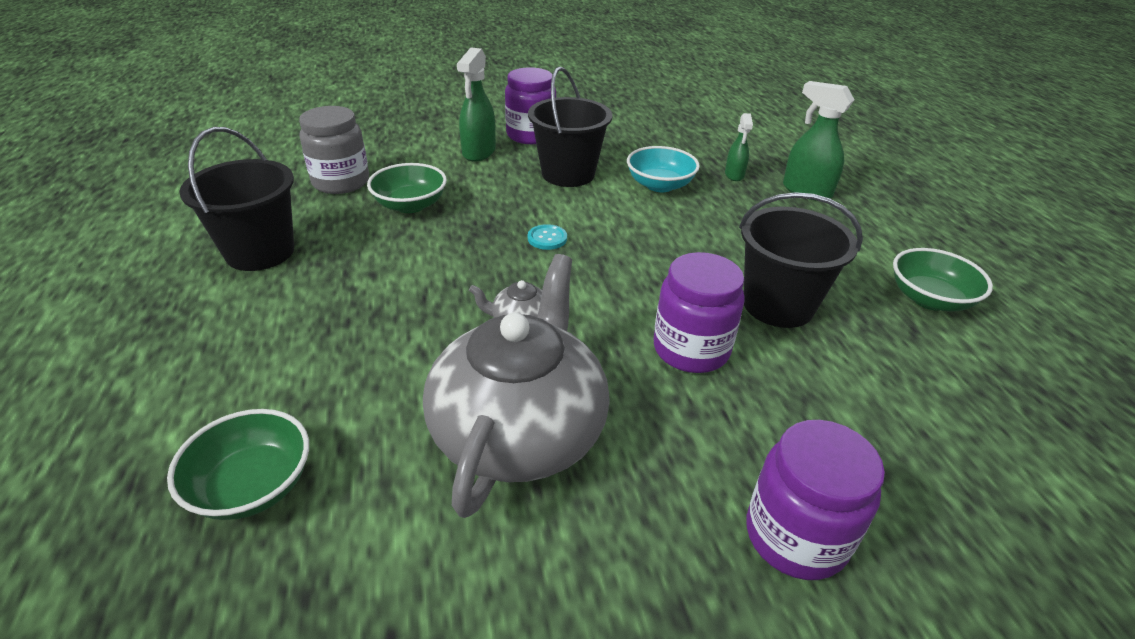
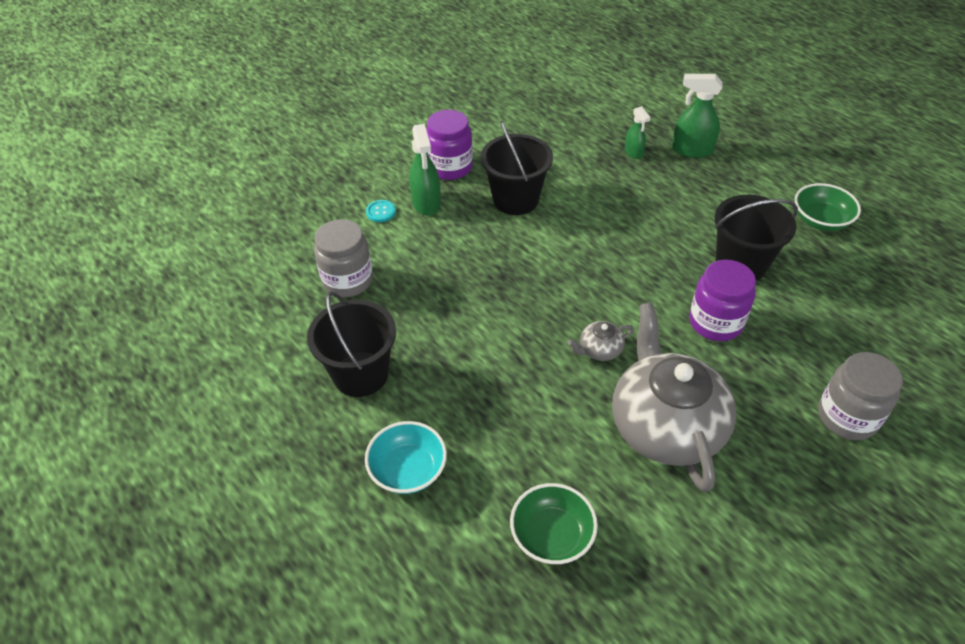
camera: 25 degrees left, 10 degrees up
green bowl [367,163,447,213] -> none
turquoise button [528,224,567,250] -> turquoise button moved to [366,200,396,222]
turquoise bowl [627,146,700,192] -> turquoise bowl moved to [365,421,447,494]
purple jar [747,420,885,580] -> grey jar [818,352,903,440]

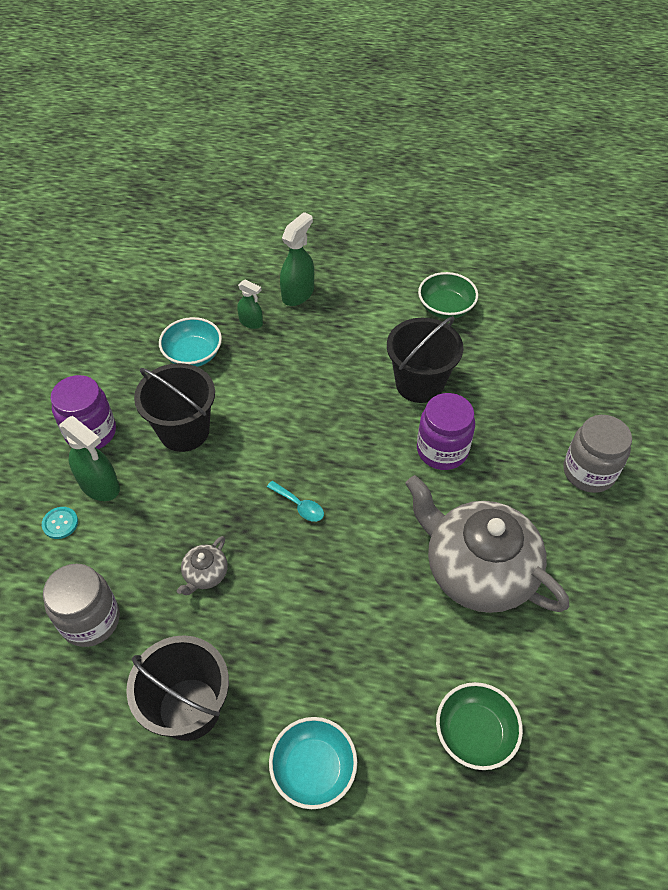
camera: 40 degrees left, 5 degrees up
grey teapot [568,321,634,361] -> grey teapot moved to [177,536,228,595]
green spray bottle [672,74,723,158] -> green spray bottle turned 150 degrees clockwise [280,212,314,306]
none -> turquoise bowl [159,317,222,367]
none -> turquoise spoon [267,481,324,522]

